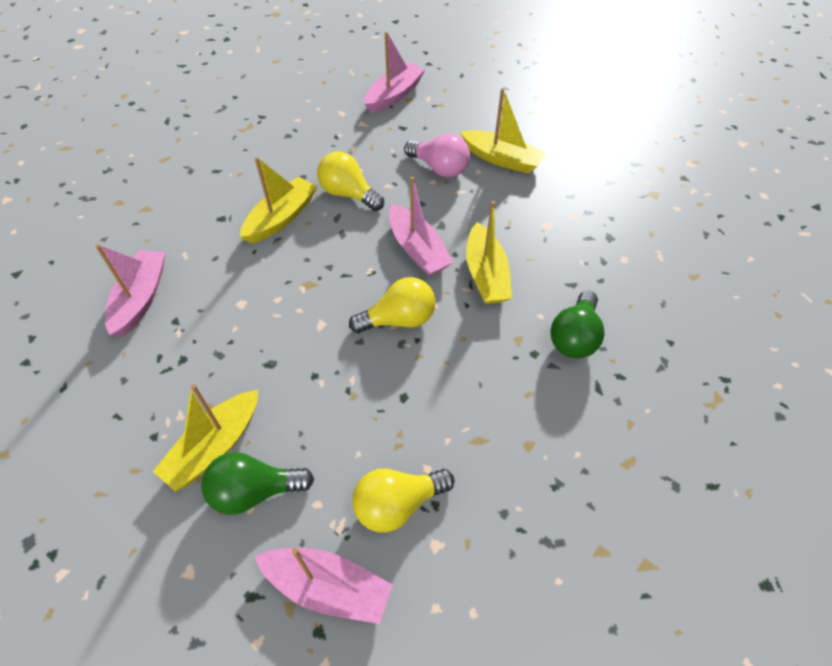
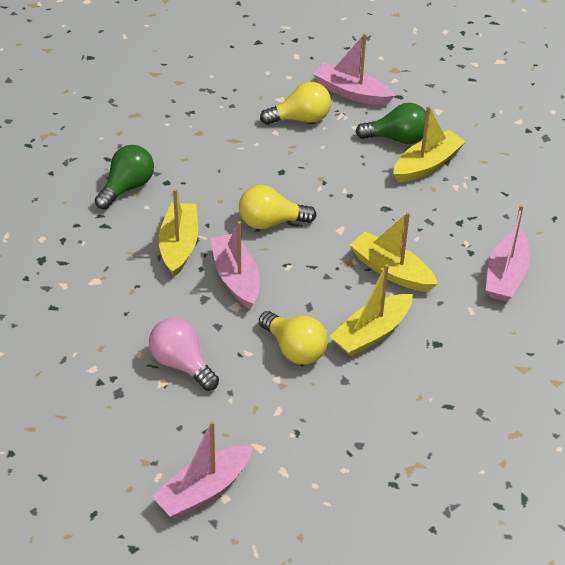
camera: 170 degrees left, 10 degrees down
yellow boat [460,88,547,174] -> yellow boat moved to [350,212,438,292]

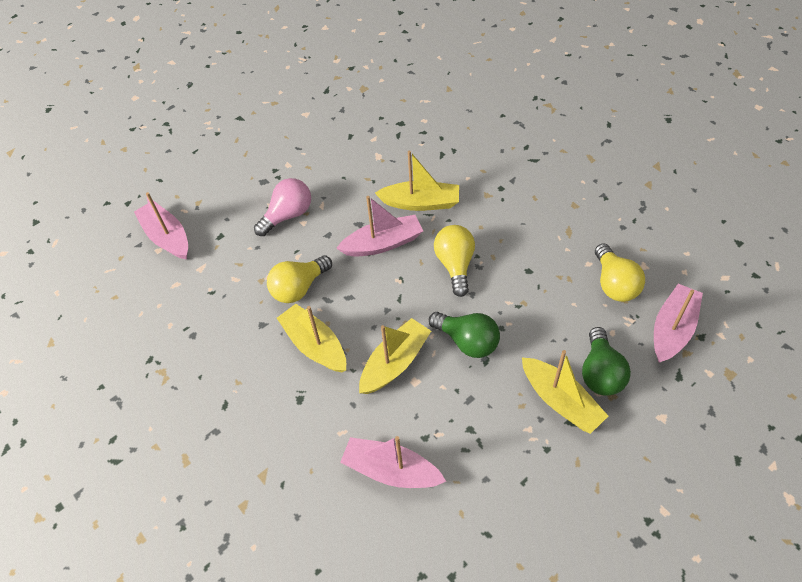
camera: 95 degrees right, 10 degrees up
green light bulb [95,145,154,209] -> green light bulb moved to [429,312,500,358]

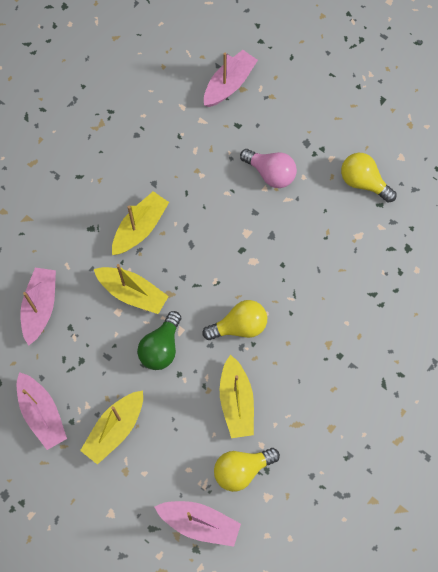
camera: 75 degrees right, 15 degrees up
yellow light bulb [267,255,332,303] -> yellow light bulb moved to [341,153,396,203]
pink boat [336,196,423,257] -> pink boat moved to [17,372,67,450]
yellow boat [375,150,459,211] -> yellow boat moved to [220,355,254,438]
green light bulb [582,327,631,396] -> none

